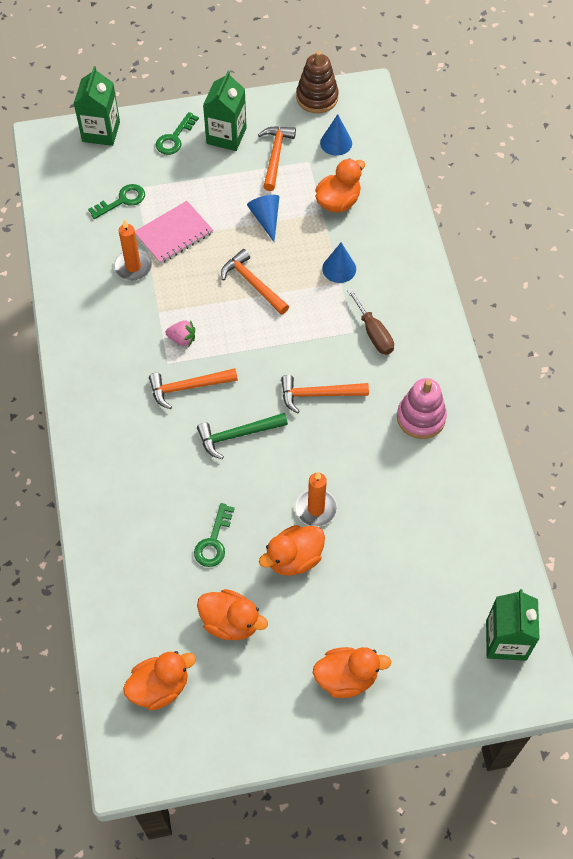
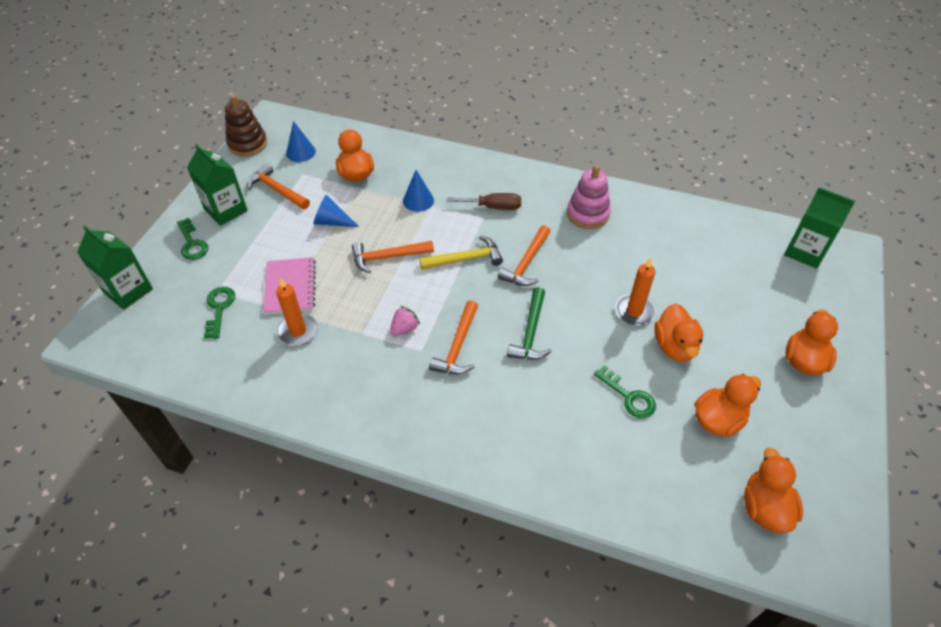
camera: 60 degrees left, 10 degrees down
none -> yellow hammer [419,236,503,269]

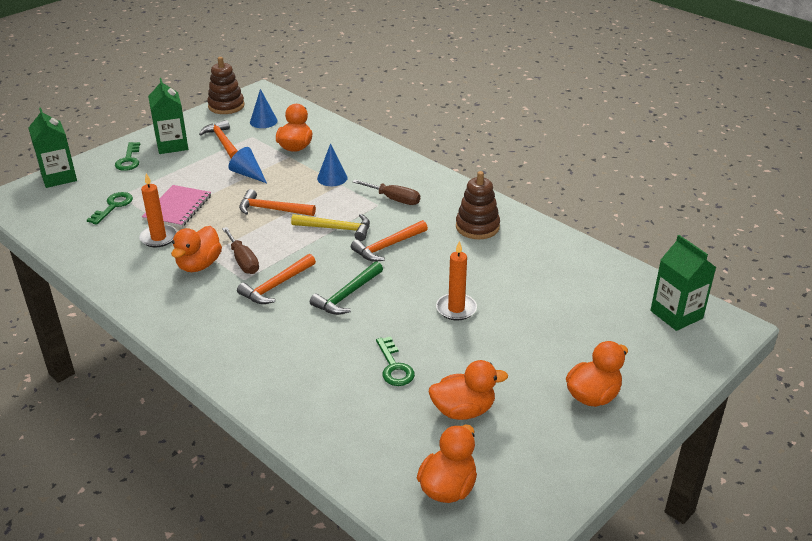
camera: 25 degrees right, 15 degrees down
pink strawberry [390,306,420,336] -> brown screwdriver [222,227,259,274]
pink stacking toy [567,165,611,229] -> brown stacking toy [456,171,500,239]
orange duck [654,304,703,362] -> orange duck moved to [171,226,222,272]

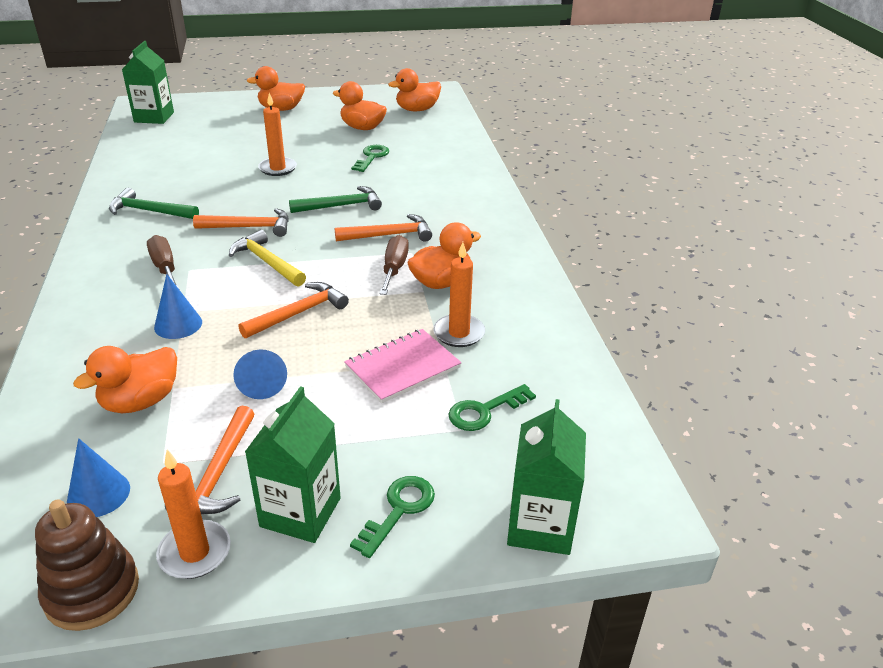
camera: 145 degrees left, 0 degrees up
orange hammer [239,189,316,216] -> orange hammer turned 90 degrees counterclockwise [238,282,349,338]
brown stacking toy [456,171,500,239] -> green hammer [109,188,199,219]
none -> orange candle [156,449,231,579]

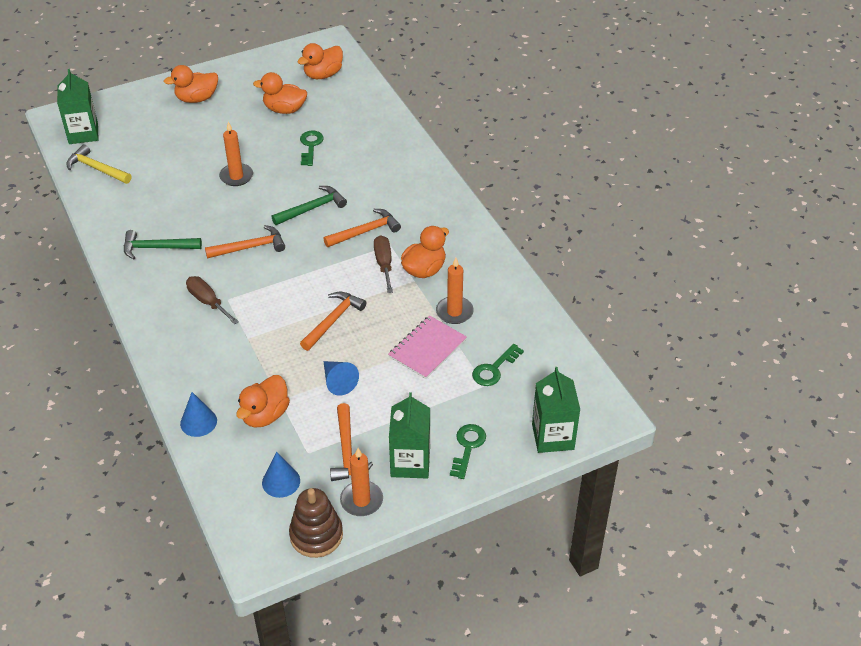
camera: 15 degrees left, 10 degrees up
blue cone [154,274,202,339] -> blue cone moved to [180,392,217,437]
yellow hammer [229,230,306,287] -> yellow hammer moved to [66,144,131,184]

